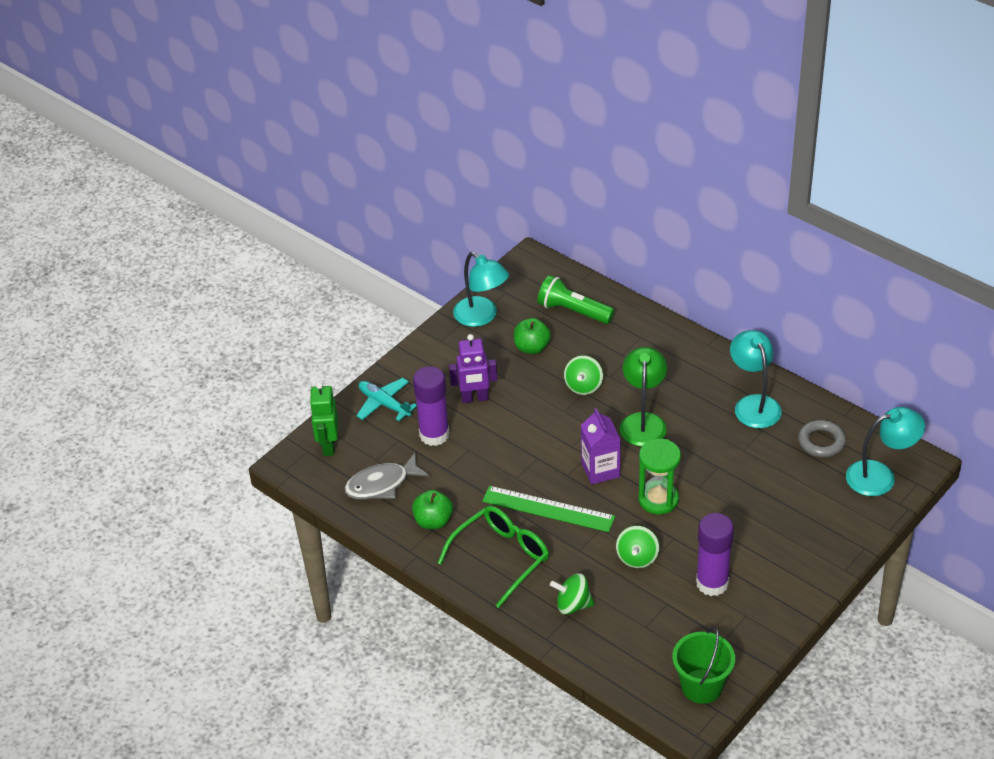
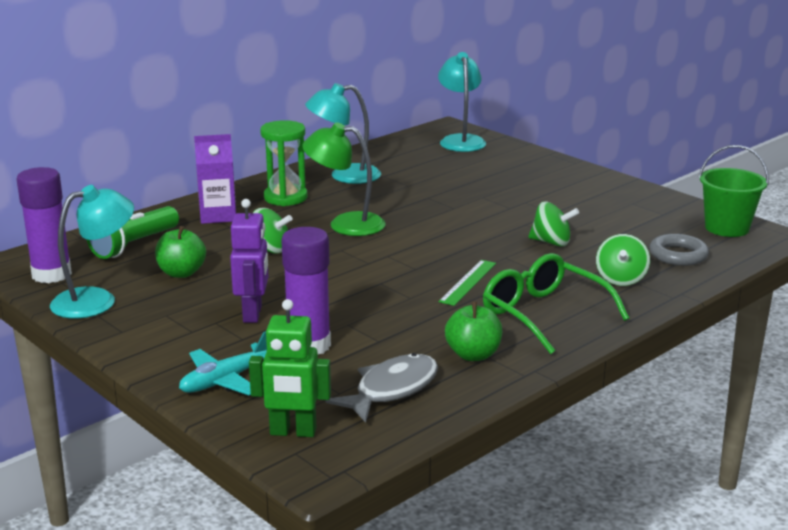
camera: 85 degrees left, 20 degrees down
grey fish [344,453,430,500] -> grey fish turned 120 degrees counterclockwise [326,353,438,422]
green ruler [482,486,615,532] -> green ruler [438,260,496,306], size x0.63
purple carton [581,408,621,484] -> purple carton moved to [194,134,236,224]
green hourglass [638,439,681,514] -> green hourglass moved to [260,120,308,206]
purple glue stick [696,513,734,596] -> purple glue stick moved to [17,167,72,283]
grey ring [798,420,846,457] -> grey ring moved to [649,234,709,266]

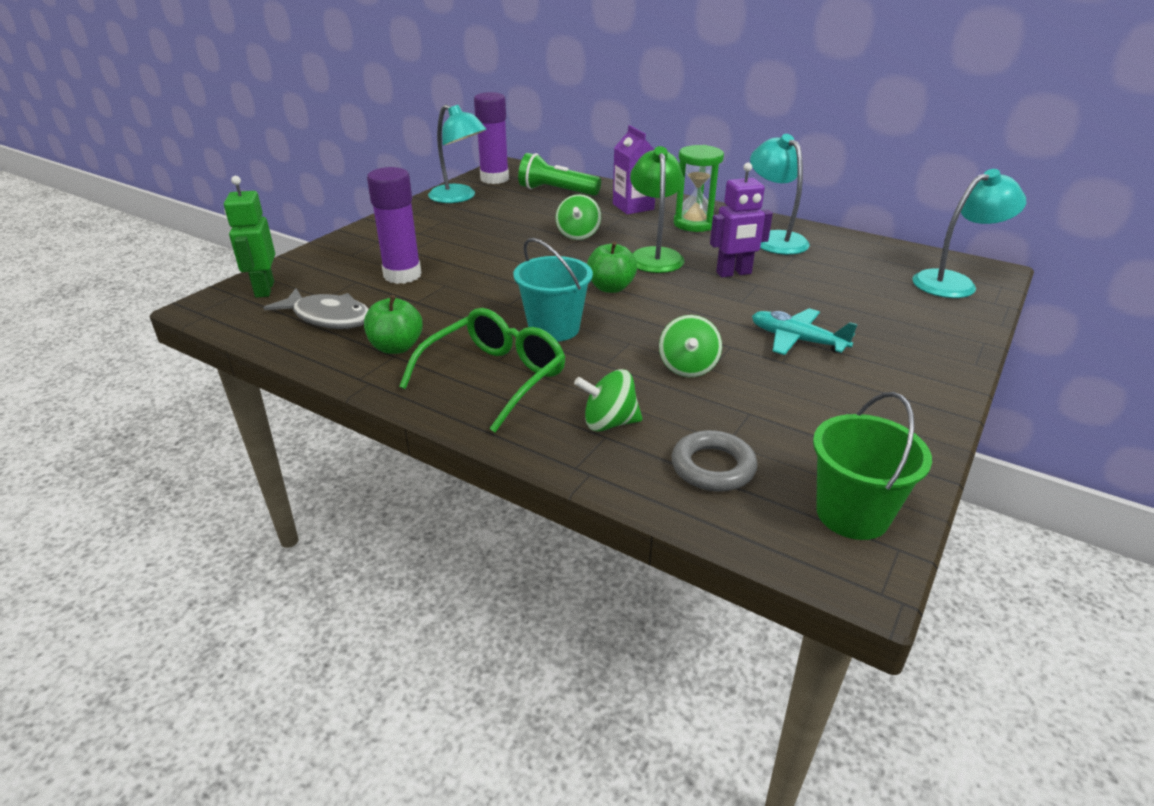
camera: 75 degrees right, 10 degrees up
green apple [155,226,206,278] -> green apple moved to [587,241,637,293]
turquoise plane [179,331,267,395] -> turquoise plane moved to [752,308,858,355]
purple robot [230,199,269,323] -> purple robot moved to [710,163,773,277]
green ruler [438,260,496,306] -> turquoise bucket [513,238,593,342]

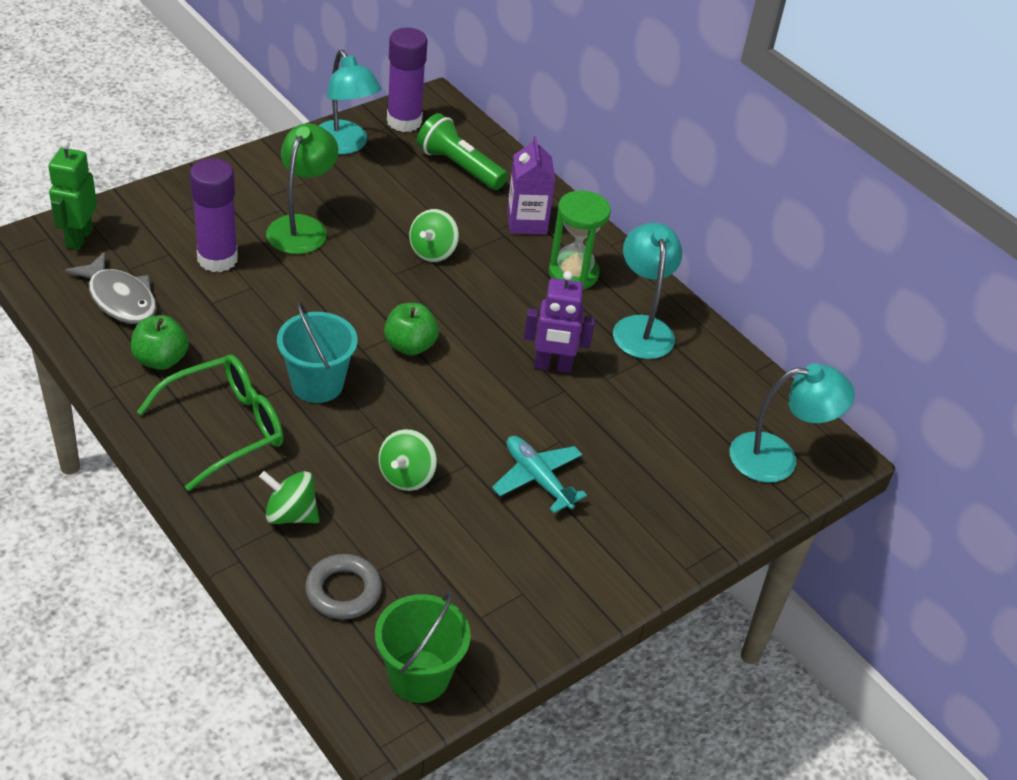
camera: 15 degrees right, 10 degrees up
green lamp [630,146,684,273] -> green lamp moved to [266,123,338,254]

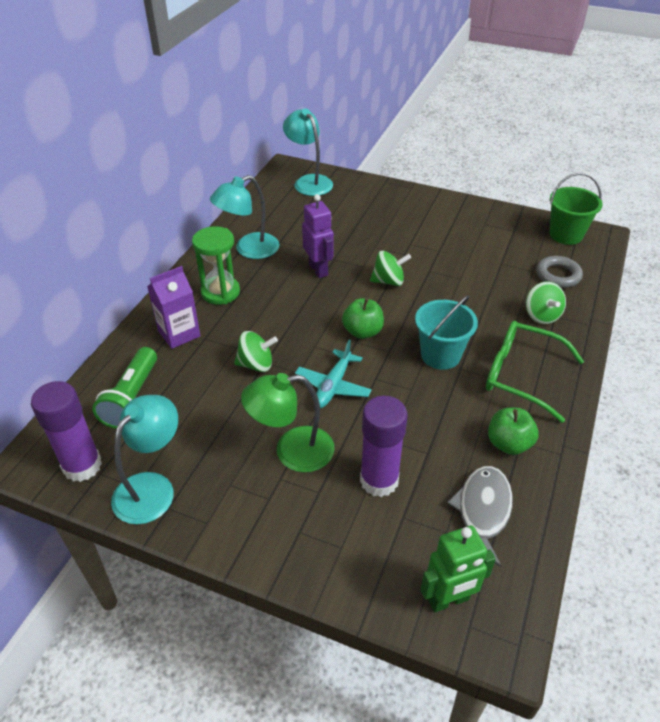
camera: 115 degrees left, 0 degrees up
green spinning top [378,429,437,491] -> green spinning top moved to [370,251,411,286]
turquoise plane [492,436,587,513] -> turquoise plane moved to [295,340,372,408]

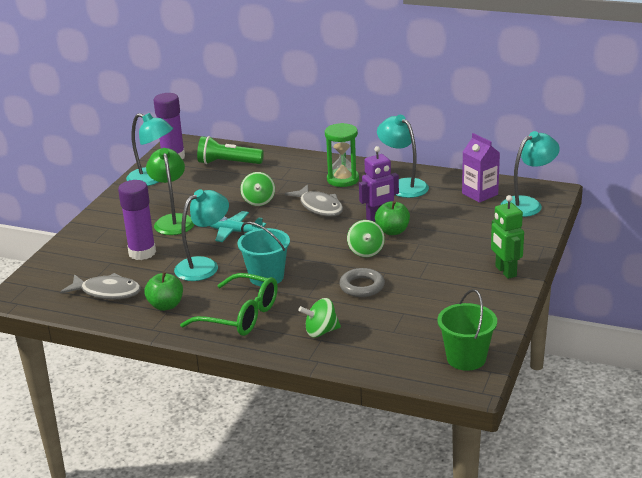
camera: 90 degrees right, 15 degrees down
purple carton [147,266,201,349] -> purple carton moved to [462,133,500,203]
green apple [342,298,384,339] -> green apple moved to [375,201,410,235]
green robot [420,525,496,612] -> green robot moved to [491,195,524,279]
green glasses [486,321,584,423] -> green glasses turned 90 degrees clockwise [180,273,278,336]
grey ring [536,256,583,288] -> grey ring moved to [339,268,385,297]
none -> turquoise lamp [174,189,229,281]
none -> grey fish [285,184,343,217]

